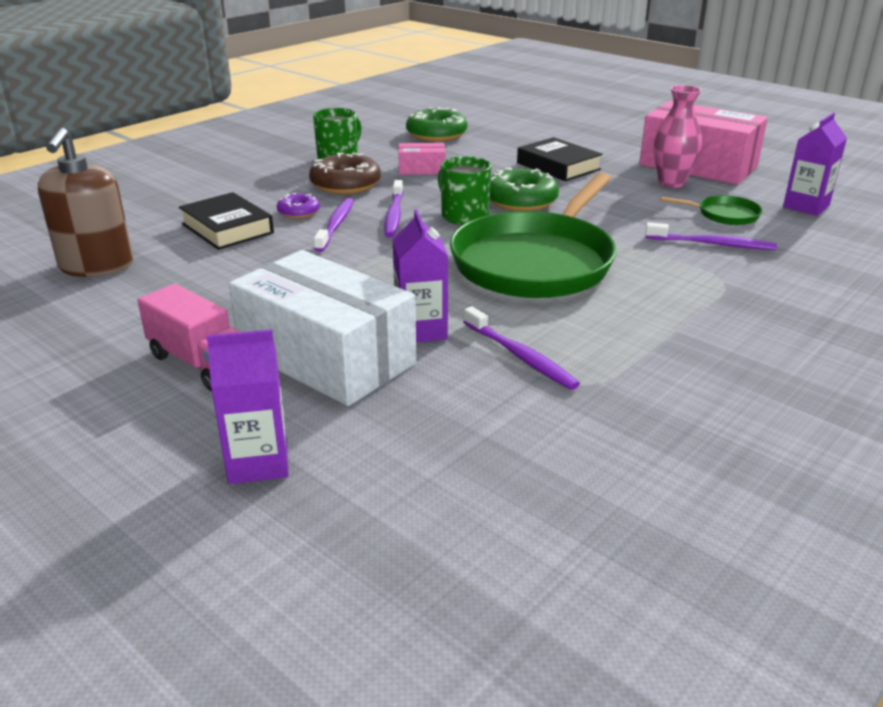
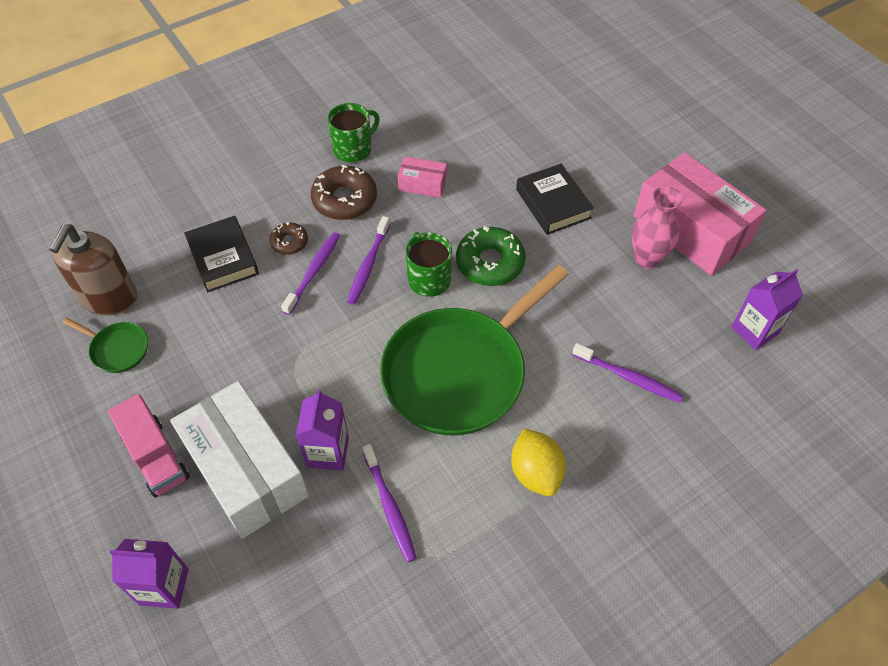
camera: 15 degrees right, 25 degrees up
purple donut [277,193,320,218] -> brown donut [269,222,308,255]
green donut [406,107,468,141] -> none
green pan [660,195,762,225] -> green pan moved to [62,318,148,373]
none -> yellow lemon [511,428,566,496]

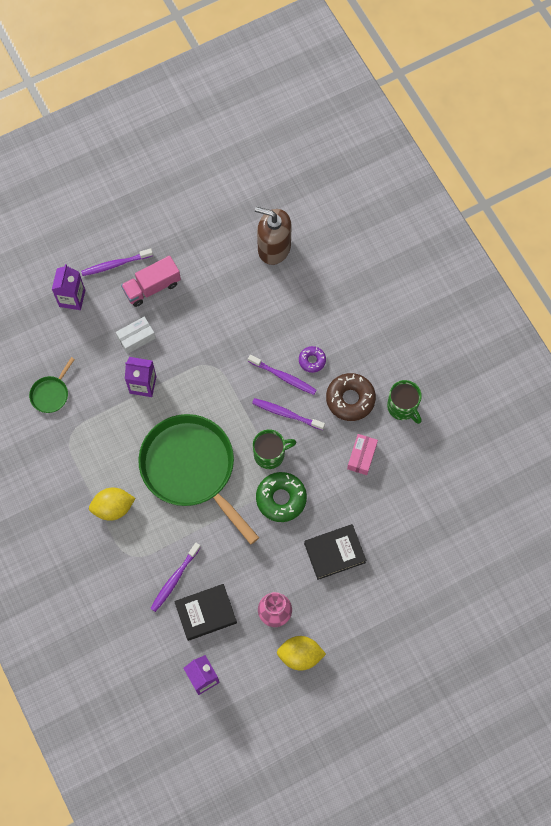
camera: 95 degrees right, 15 degrees up
green pan [62,318,148,373] -> green pan moved to [29,357,75,413]
white box [170,381,309,539] -> white box [116,317,156,354], size x0.45
black book [184,216,259,292] -> black book moved to [174,584,237,641]
brown donut [269,222,308,255] -> purple donut [299,346,326,373]
purple toothbrush [362,444,417,562] -> purple toothbrush moved to [81,248,153,276]
pink box [634,152,767,276] -> yellow lemon [277,636,326,671]

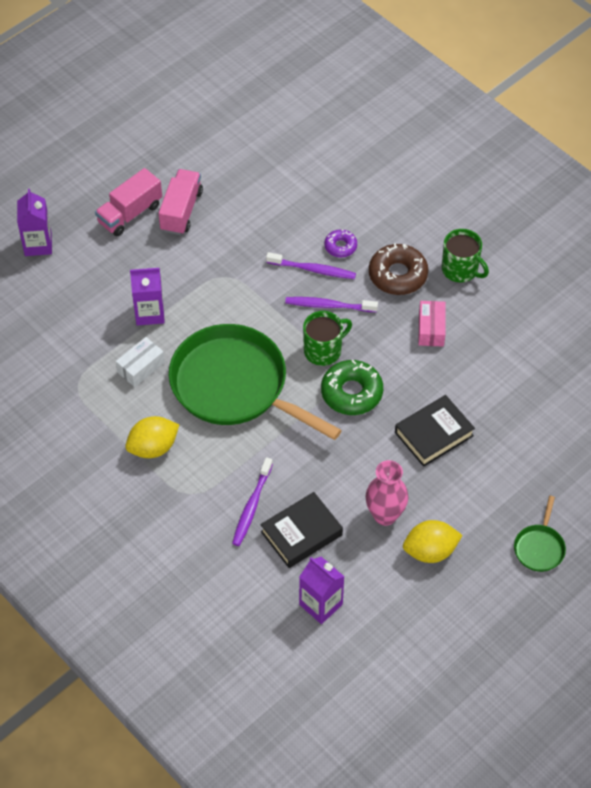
camera: 15 degrees left, 15 degrees down
green pan [29,357,75,413] -> green pan moved to [514,496,566,572]
purple toothbrush [81,248,153,276] -> none
white box [116,317,156,354] -> white box moved to [116,337,165,387]
brown soap dispenser [255,207,292,265] -> none
none -> pink truck [159,169,203,235]

